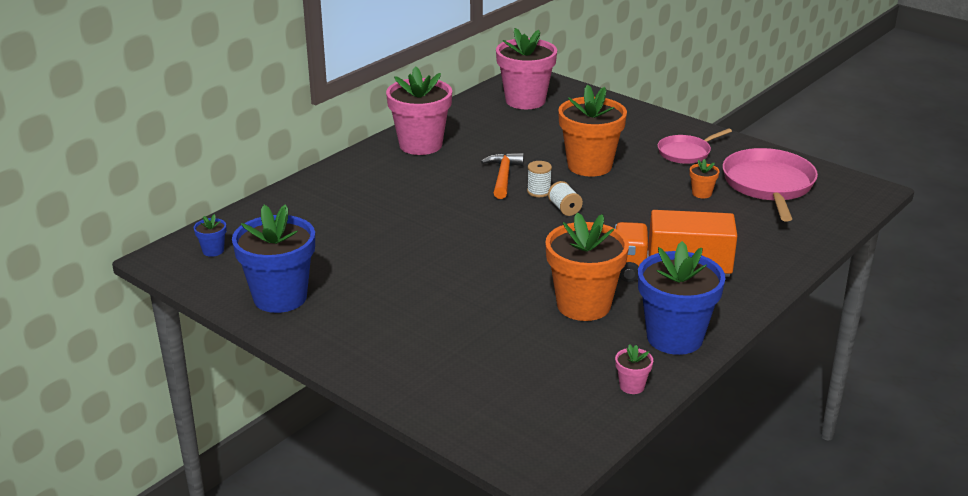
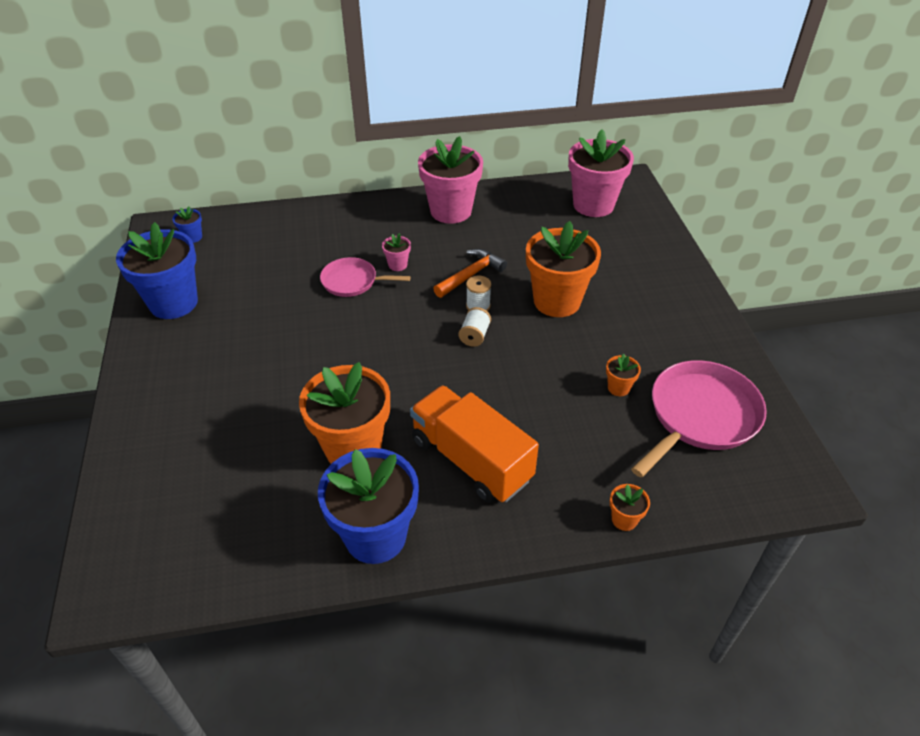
camera: 40 degrees right, 15 degrees up
pink flower pot [615,344,653,394] -> pink flower pot moved to [382,233,411,271]
pink pan [658,128,732,164] -> pink pan moved to [320,257,411,297]
none -> orange flower pot [610,484,650,531]

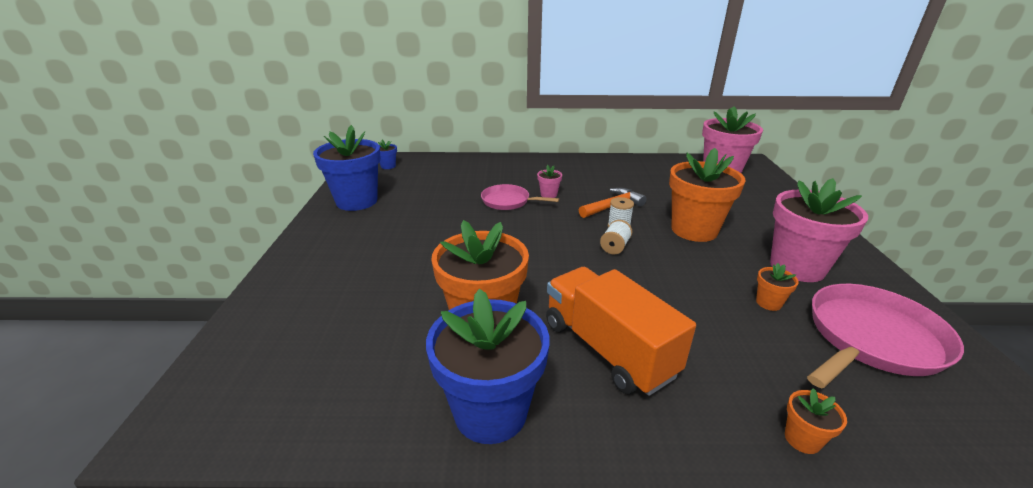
camera: 10 degrees right, 15 degrees down
pink flower pot [418,136,483,224] -> pink flower pot moved to [770,178,868,282]

